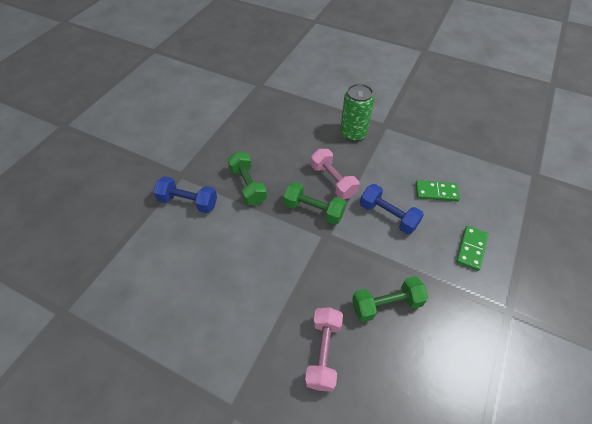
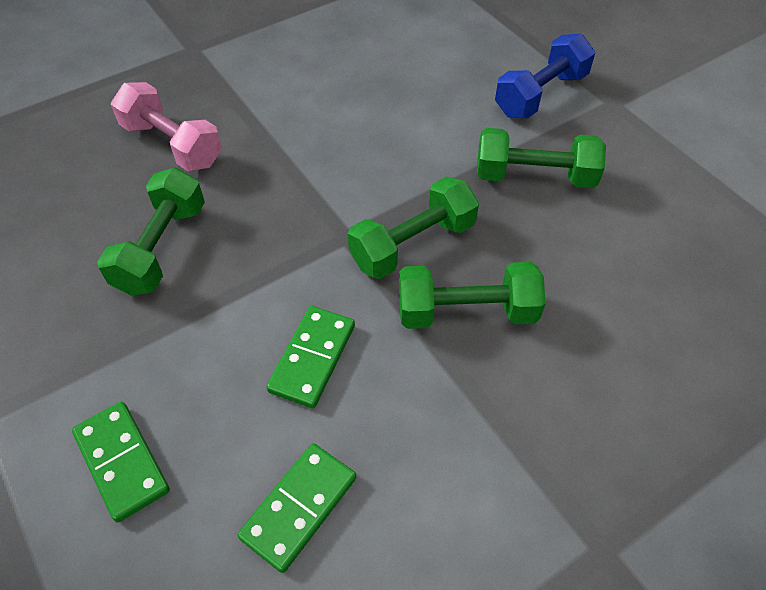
camera: 120 degrees right, 0 degrees up
pink dumbbell [311,149,360,199] -> green dumbbell [399,262,546,329]
green can [340,84,374,142] -> none
blue dumbbell [360,184,424,234] -> green domino [266,306,355,408]

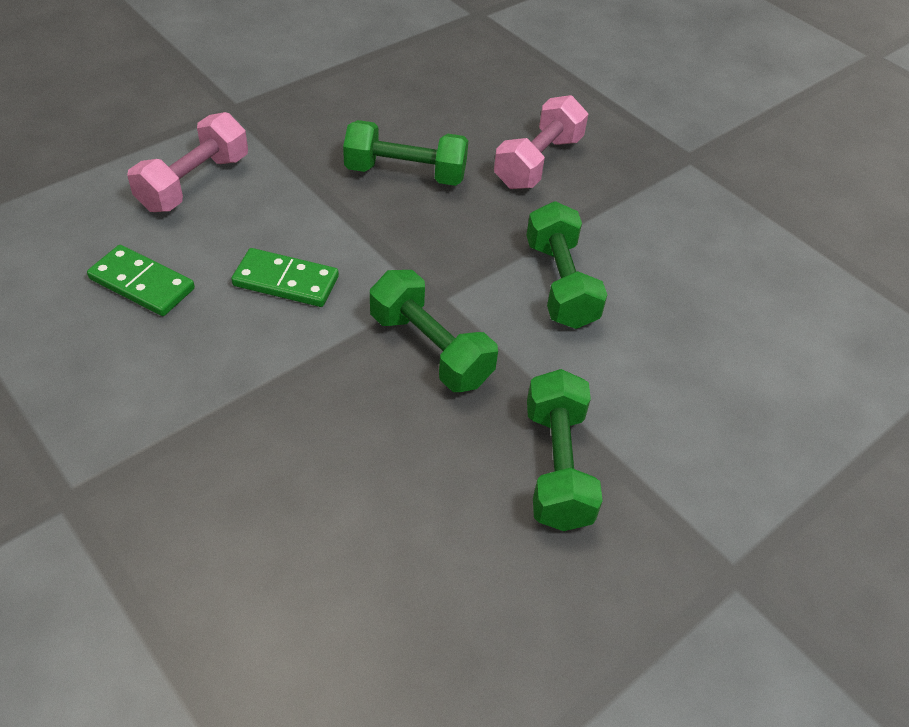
camera: 80 degrees right, 5 degrees down
green domino [72,402,170,522] -> pink dumbbell [127,112,248,212]
green dumbbell [399,262,546,329] -> green dumbbell moved to [526,201,607,329]
blue dumbbell [495,33,595,118] -> none

